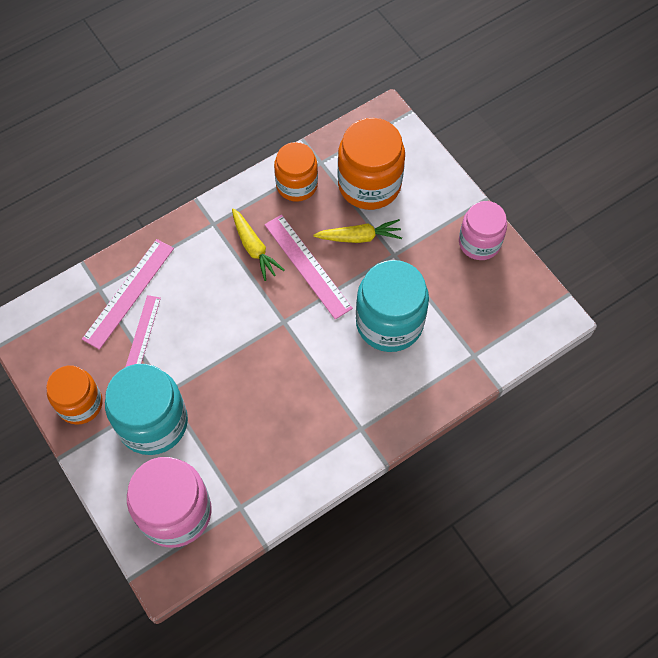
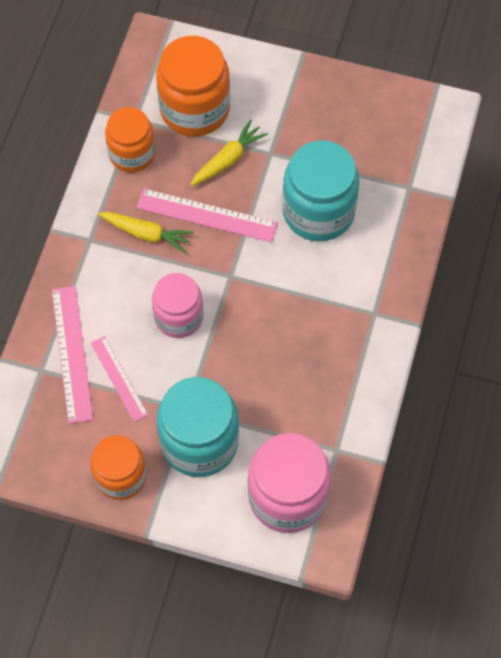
camera: 40 degrees left, 0 degrees up
pink jar [459,201,507,260] -> pink jar moved to [152,273,204,338]

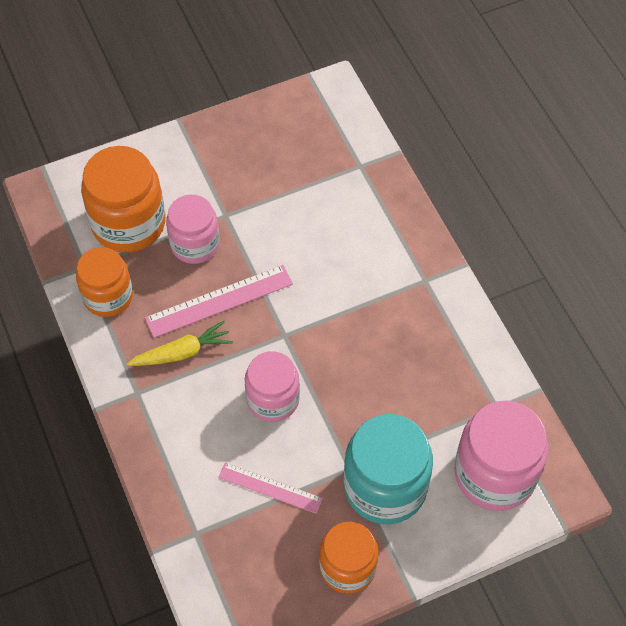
camera: 40 degrees left, 5 degrees down
pink ruler [52,286,93,424] -> none
yellow carrot [190,120,268,186] -> pink jar [166,195,220,264]
turquoise jar [282,140,360,242] -> none

